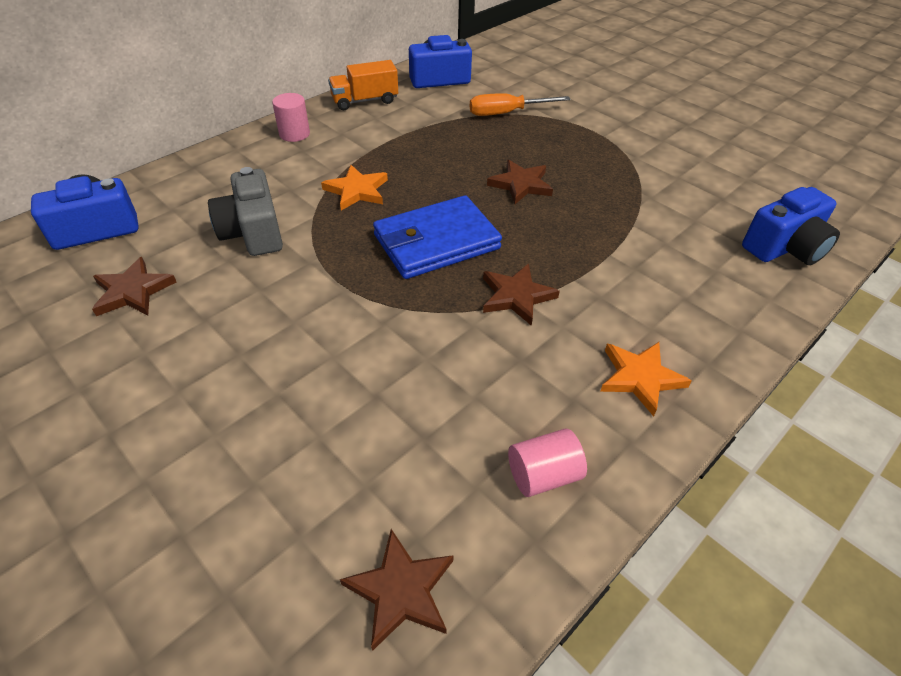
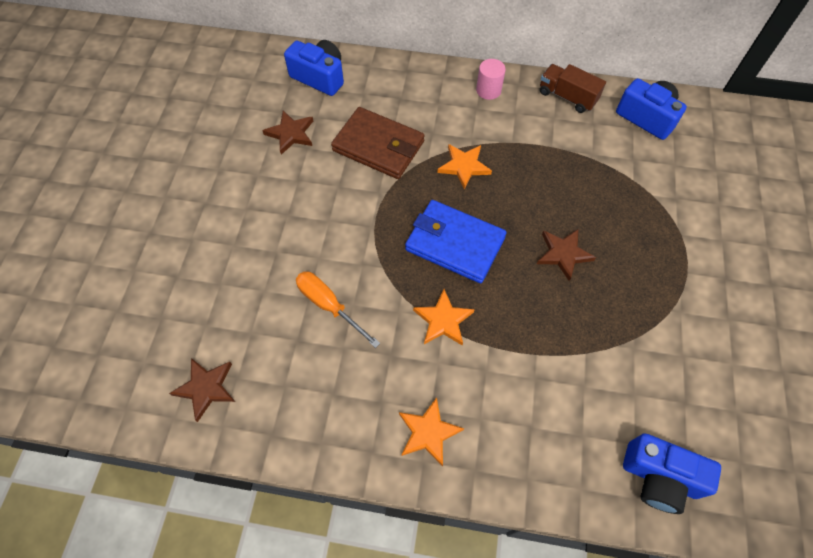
camera: 55 degrees right, 15 degrees up
grey camera [208,167,283,256] -> brown wallet [331,107,425,179]
orange truck [328,60,398,110] -> brown truck [540,64,606,113]
orange screwdriver [470,93,571,116] -> orange screwdriver moved to [296,272,380,348]
brown star [483,263,560,326] -> orange star [413,289,475,346]
pink cylinder [508,429,587,497] -> none

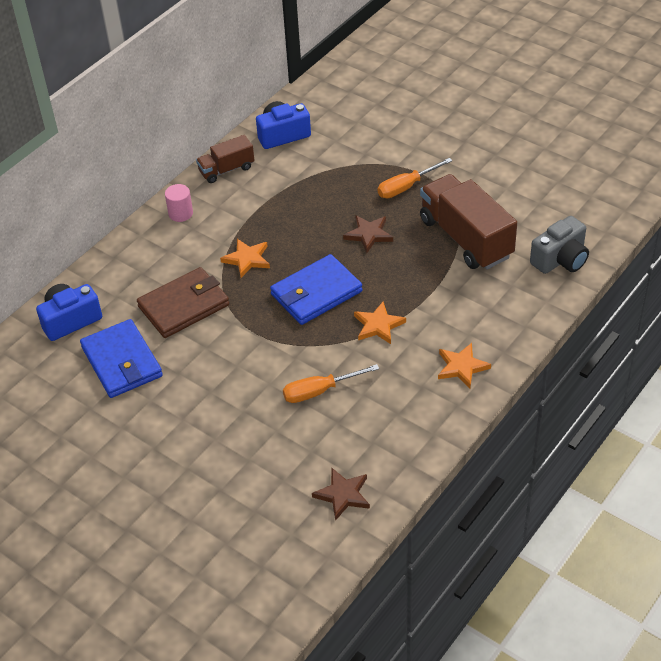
camera: 60 degrees left, 15 degrees down
brown star [262,111,313,155] -> blue wallet [80,319,163,398]
blue camera [623,433,721,514] -> grey camera [530,216,589,274]
none -> orange screwdriver [378,158,452,198]
none -> brown truck [420,174,517,270]

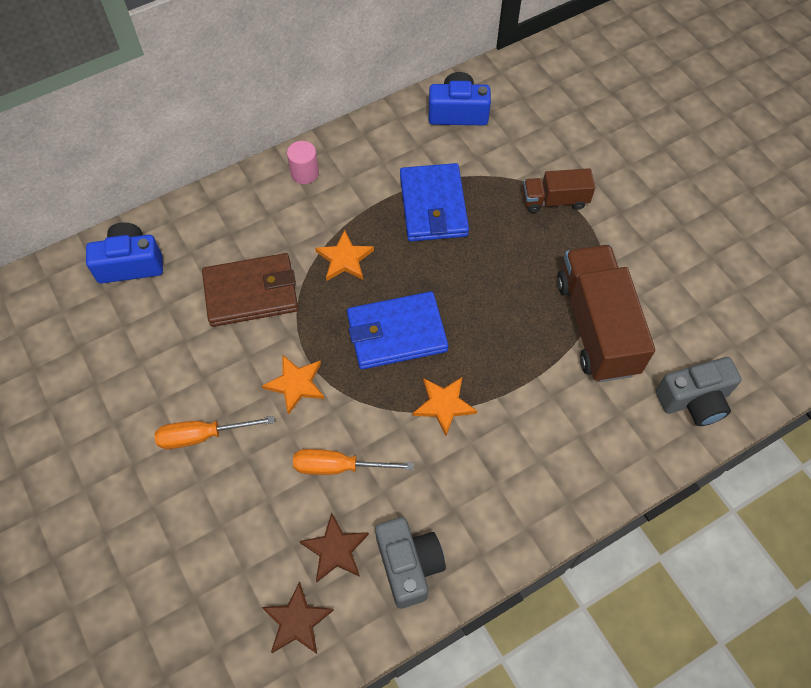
camera: 20 degrees right, 15 degrees up
blue wallet [80,319,163,398] -> blue wallet moved to [400,163,469,241]
brown truck [196,135,255,183] -> brown truck moved to [523,168,595,213]
brown star [343,215,393,253] -> brown star moved to [299,513,369,582]
orange screwdriver [378,158,452,198] -> orange screwdriver moved to [154,416,275,449]
orange star [438,343,491,388] -> orange star moved to [262,355,325,415]
none -> grey camera [375,517,446,609]

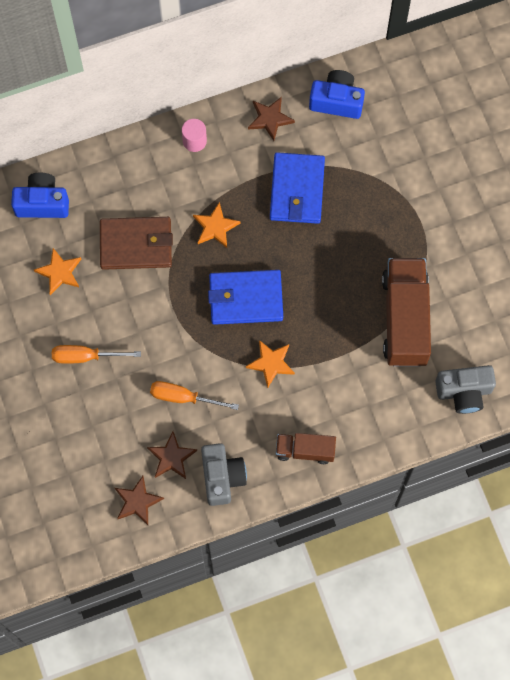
camera: 10 degrees right, 10 degrees up
orange star [262,355,325,415] -> orange star moved to [34,248,81,295]
brown truck [523,168,595,213] -> brown truck moved to [276,433,336,464]
none -> brown star [248,97,295,141]

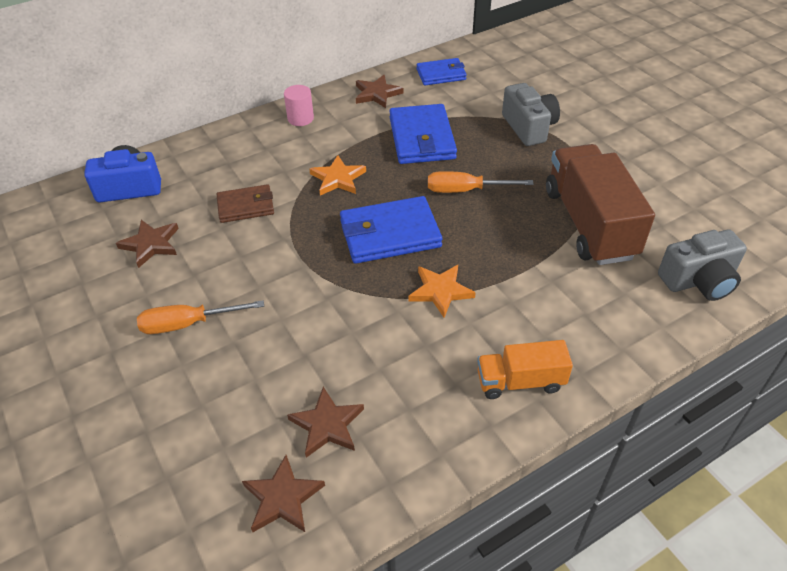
camera: 10 degrees left, 25 degrees down
orange star [34,248,81,295] -> brown star [116,220,179,268]
brown wallet [100,217,173,270] -> brown wallet [216,184,274,223], size x0.62
orange screwdriver [150,381,239,410] -> orange screwdriver moved to [428,171,534,193]
grey camera [201,443,247,506] -> grey camera moved to [502,83,560,146]
brown truck [276,433,336,464] -> orange truck [477,340,573,399]
blue camera [309,70,365,119] -> blue wallet [416,58,467,85]

